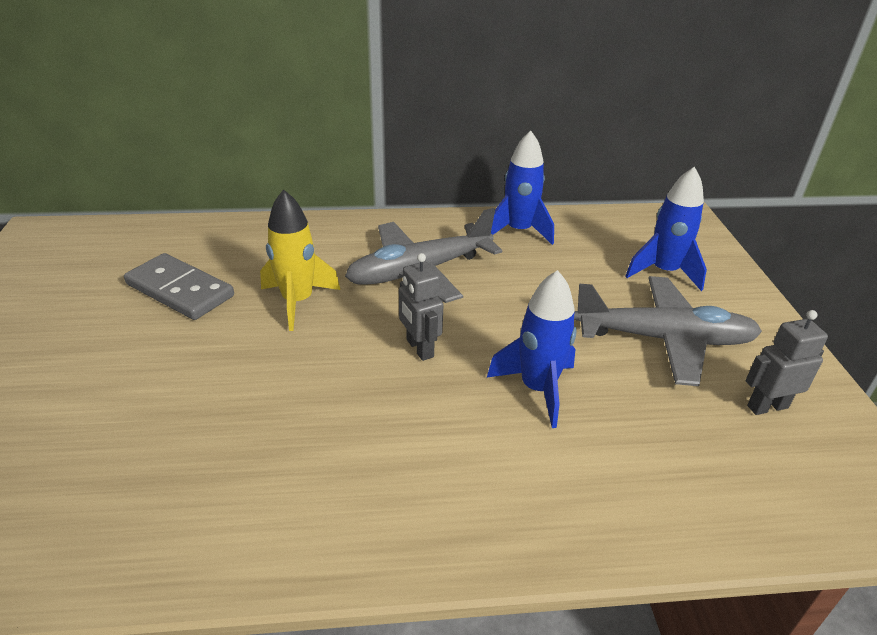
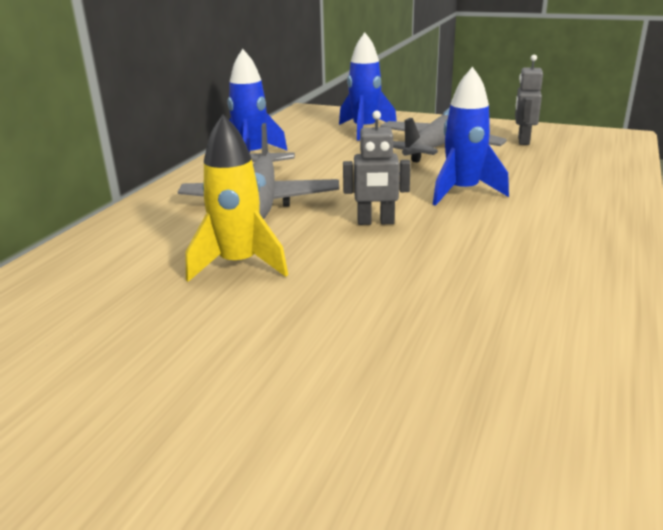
camera: 60 degrees left, 10 degrees down
grey domino [124,253,234,320] -> none

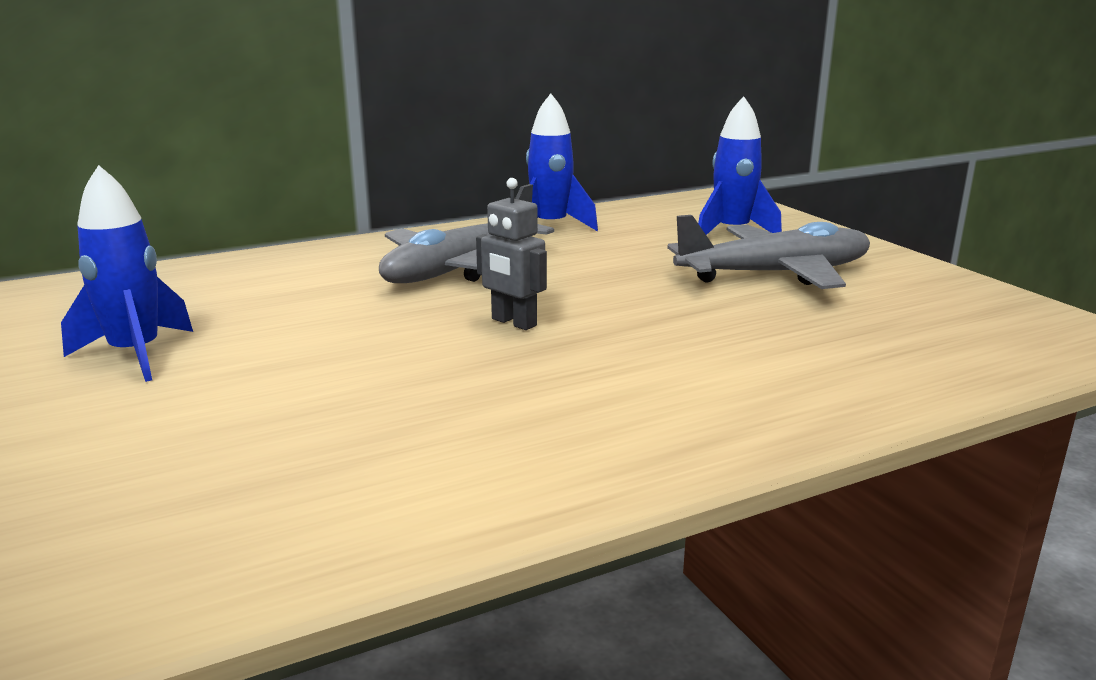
camera: 40 degrees right, 5 degrees down
yellow rocket [186,114,288,282] -> none
blue rocket [433,67,509,206] -> blue rocket moved to [61,165,193,382]
grey robot [515,55,543,145] -> none

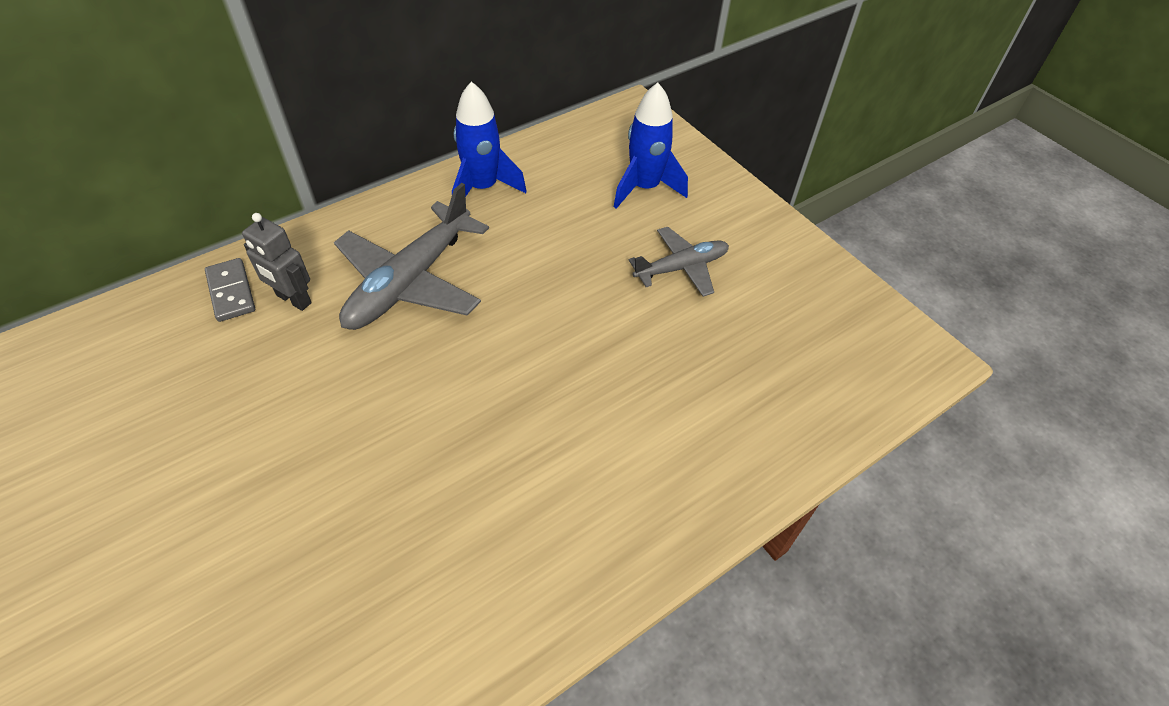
camera: 10 degrees left, 30 degrees up
blue rocket [61,165,193,382] -> none
grey robot [476,178,547,330] -> grey robot moved to [242,213,312,311]
grey plane [667,215,870,289] -> grey plane [629,227,729,297], size x0.59
none -> grey domino [205,258,255,322]

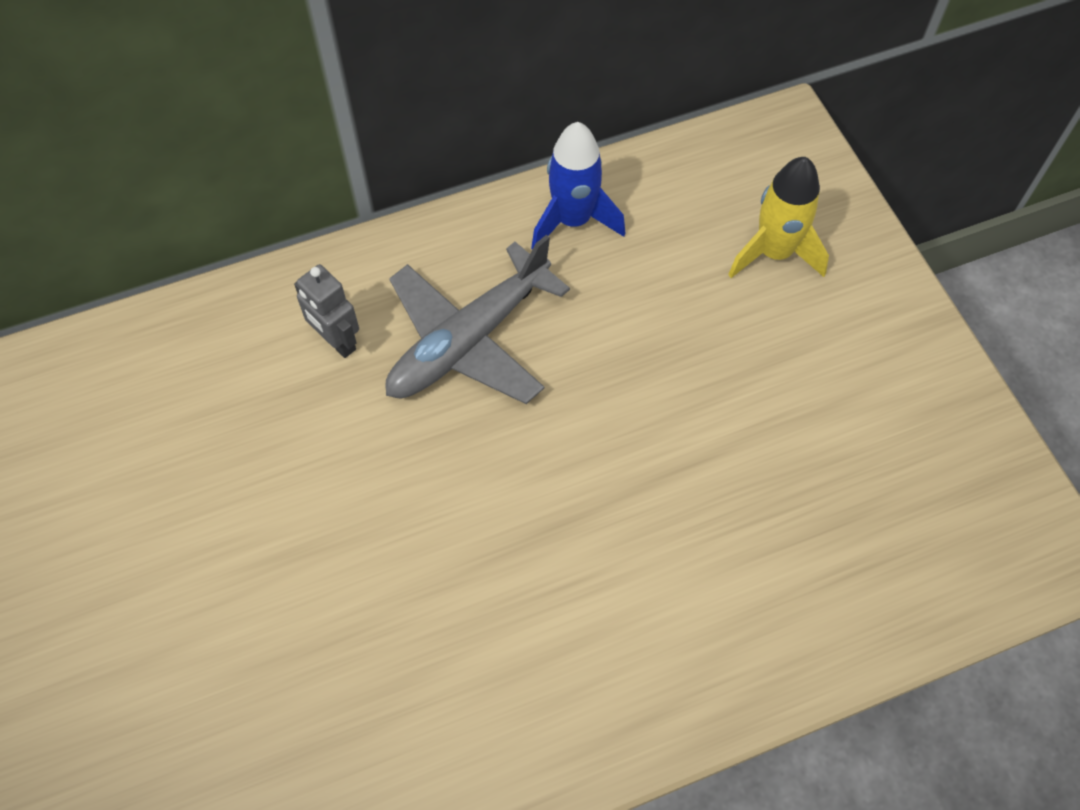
camera: 15 degrees right, 10 degrees up
grey domino [205,258,255,322] -> none
blue rocket [614,82,688,209] -> yellow rocket [728,157,829,278]
grey plane [629,227,729,297] -> none

